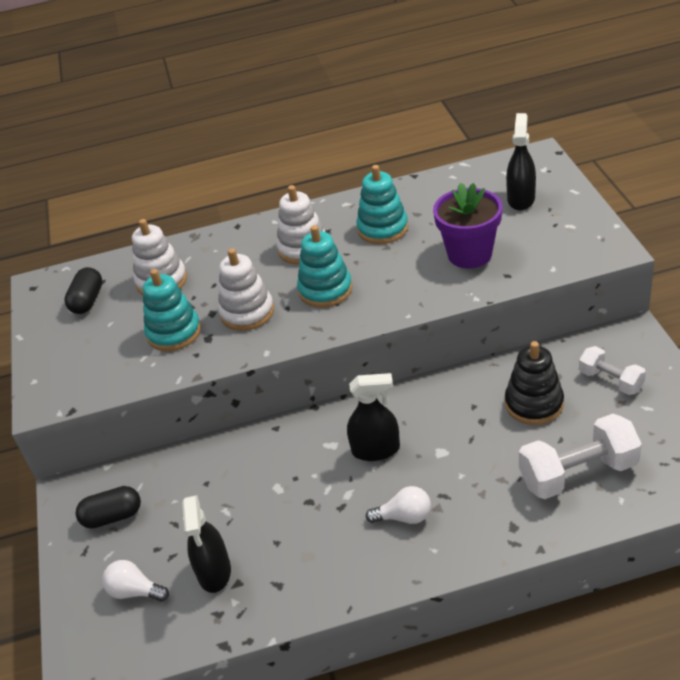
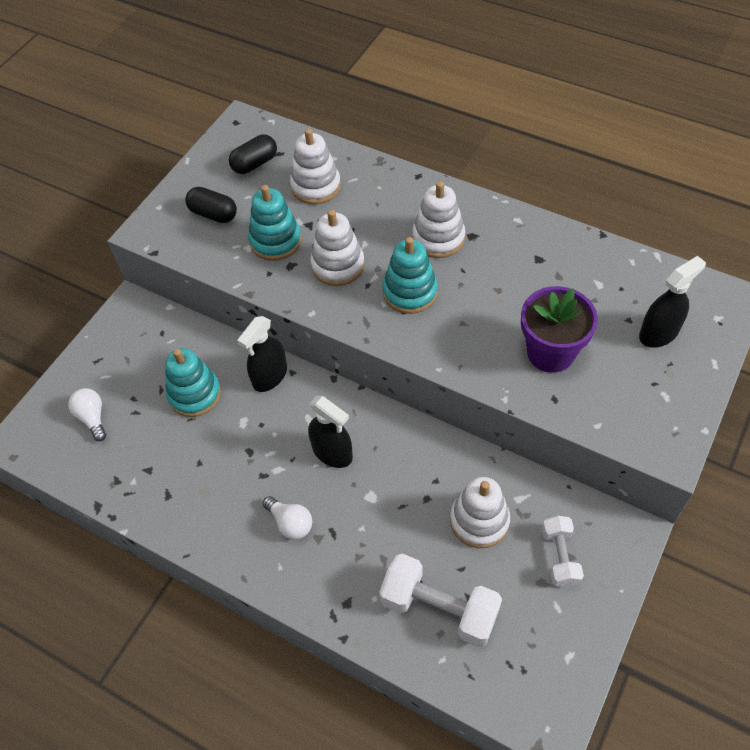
camera: 40 degrees right, 15 degrees up
black capsule [76,486,141,529] -> black capsule moved to [185,187,237,223]
black spray bottle [182,495,231,593] -> black spray bottle moved to [238,316,287,392]
turquoise stacking toy [356,165,408,244] -> turquoise stacking toy moved to [165,348,221,417]
black stacking toy [505,341,564,425] -> white stacking toy [450,477,510,548]

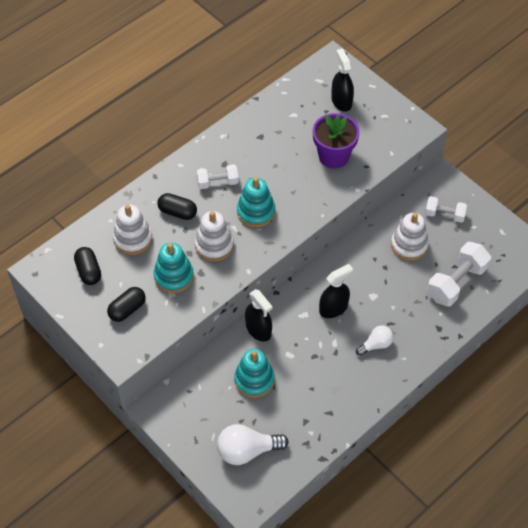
camera: 75 degrees left, 0 degrees up
white light bulb [68,388,106,441] -> white light bulb [217,424,289,465], size x1.65
white stacking toy [412,181,465,258] -> white dumbbell [196,164,239,189]
none -> black capsule [157,193,197,220]

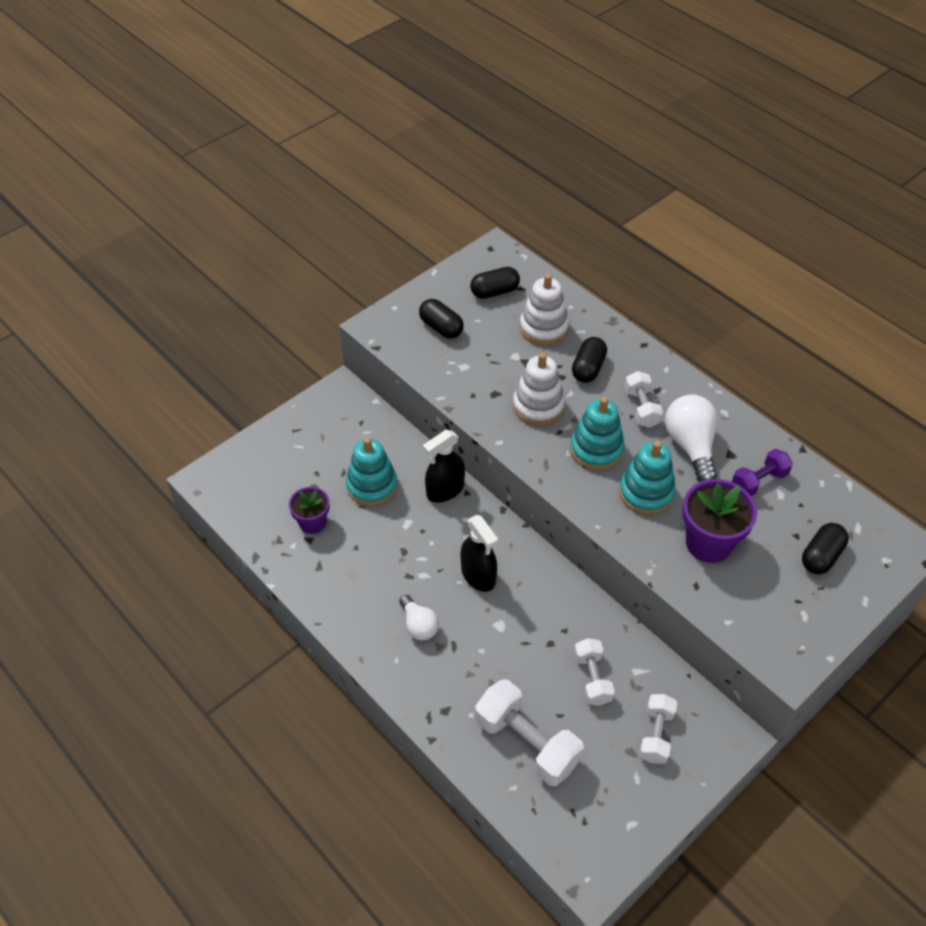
camera: 90 degrees right, 5 degrees down
turquoise stacking toy [154,242,194,293] -> turquoise stacking toy moved to [619,441,676,515]
white light bulb [217,424,289,465] -> white light bulb moved to [665,395,718,482]
black spray bottle [331,49,354,112] -> black capsule [802,523,849,574]
white stacking toy [391,213,429,261] -> white dumbbell [574,638,615,706]
none -> purple flower pot [289,487,330,534]
none -> purple dumbbell [732,449,793,496]

